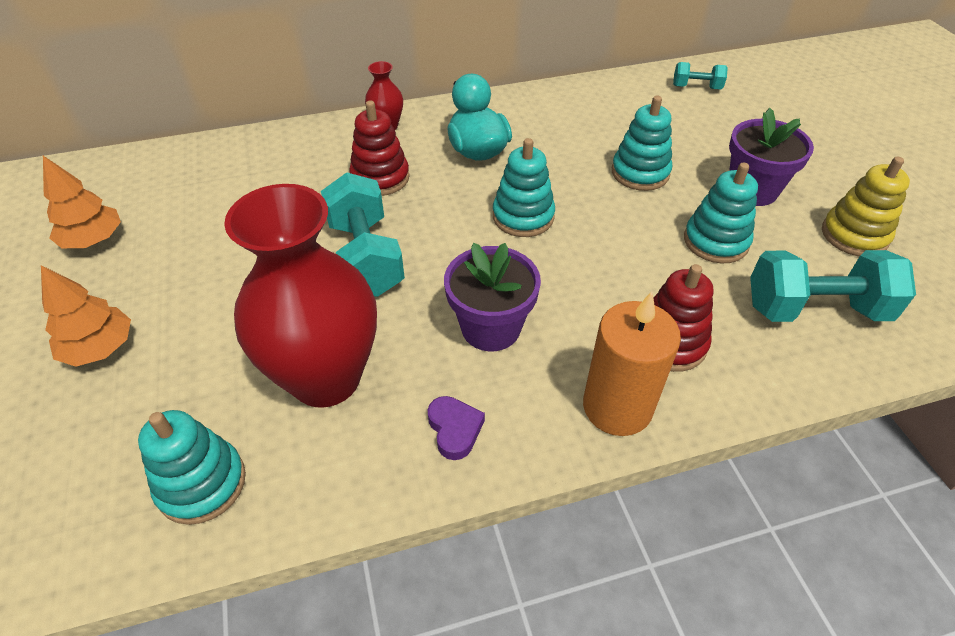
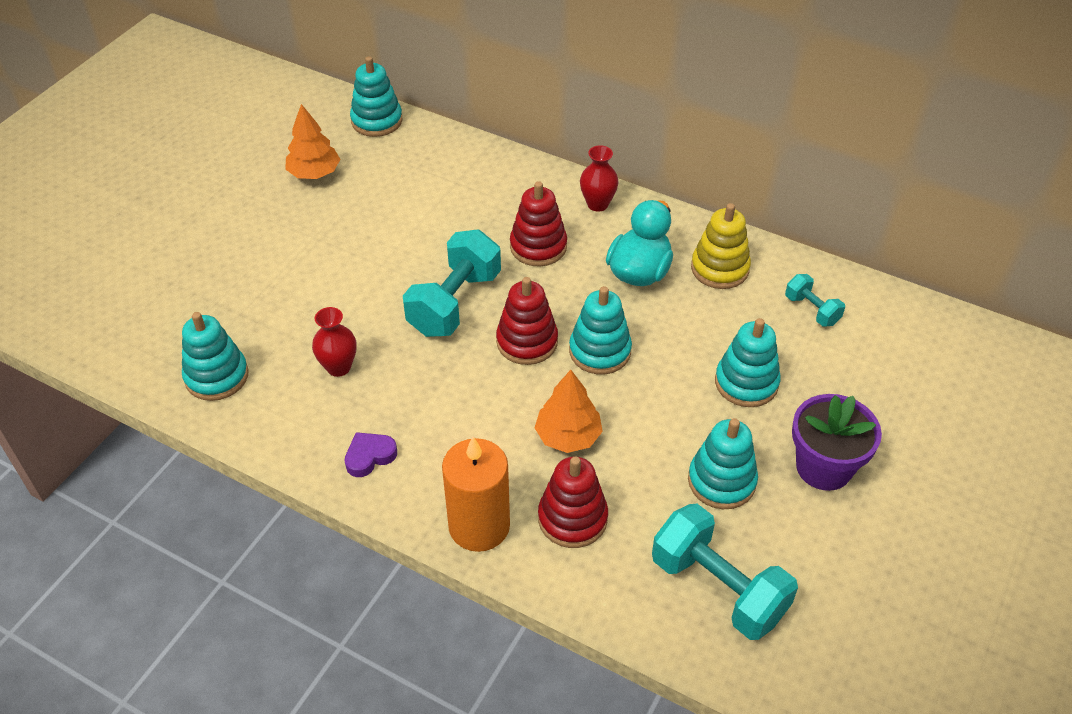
camera: 45 degrees right, 0 degrees up
orange tree [41,265,131,367] -> orange tree moved to [535,370,603,453]
red vase [224,184,377,408] -> red vase [312,307,357,377], size x0.43
purple heart [427,396,485,460] -> purple heart turned 150 degrees counterclockwise [345,432,397,477]
purple flower pot [444,243,541,351] -> none
turquoise dumbbell [673,62,728,89] -> turquoise dumbbell moved to [785,274,845,327]
yellow stacking toy [822,157,910,256] -> yellow stacking toy moved to [691,203,751,289]
none -> turquoise stacking toy [350,56,402,137]
none -> red stacking toy [496,277,558,365]

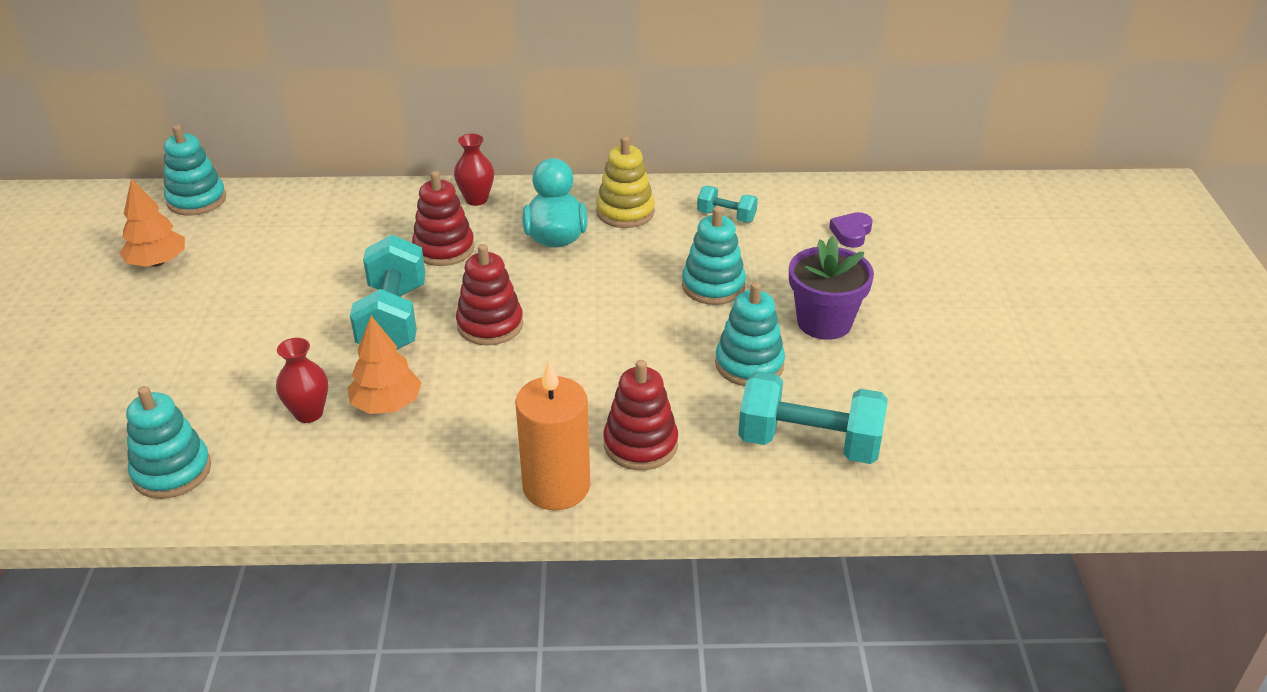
camera: 30 degrees left, 10 degrees down
purple heart [345,432,397,477] -> purple heart moved to [829,212,873,248]
orange tree [535,370,603,453] -> orange tree moved to [347,316,422,414]
turquoise stacking toy [569,286,632,374] -> none

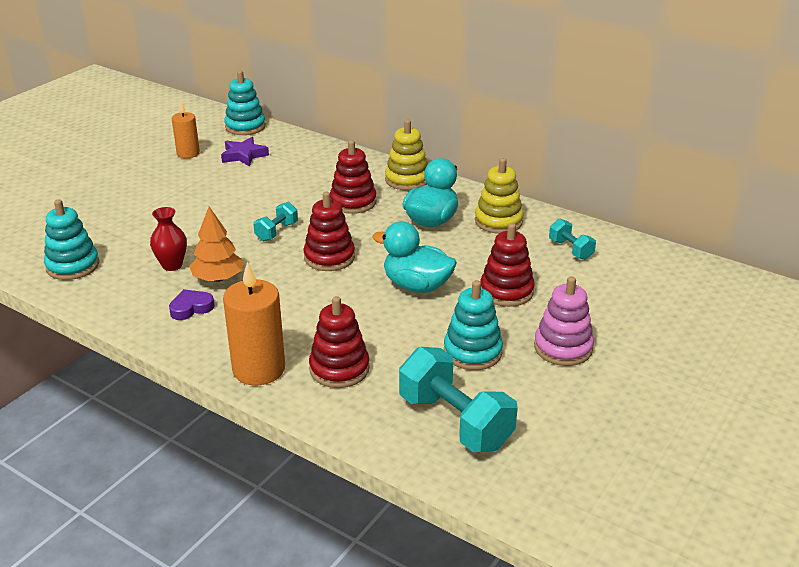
camera: 35 degrees right, 5 degrees down
orange tree [119,178,185,267] -> orange candle [171,102,200,158]
turquoise dumbbell [350,235,426,350] -> turquoise dumbbell [253,202,298,241], size x0.51
red vase [454,134,494,206] -> yellow stacking toy [385,120,428,190]
turquoise stacking toy [682,207,746,305] -> red stacking toy [480,223,535,307]
purple flower pot [789,236,874,340] -> pink stacking toy [534,276,594,366]
purple heart [829,212,873,248] -> purple heart moved to [169,289,215,320]
none -> purple star [221,137,269,166]
none -> turquoise duck [372,221,457,293]

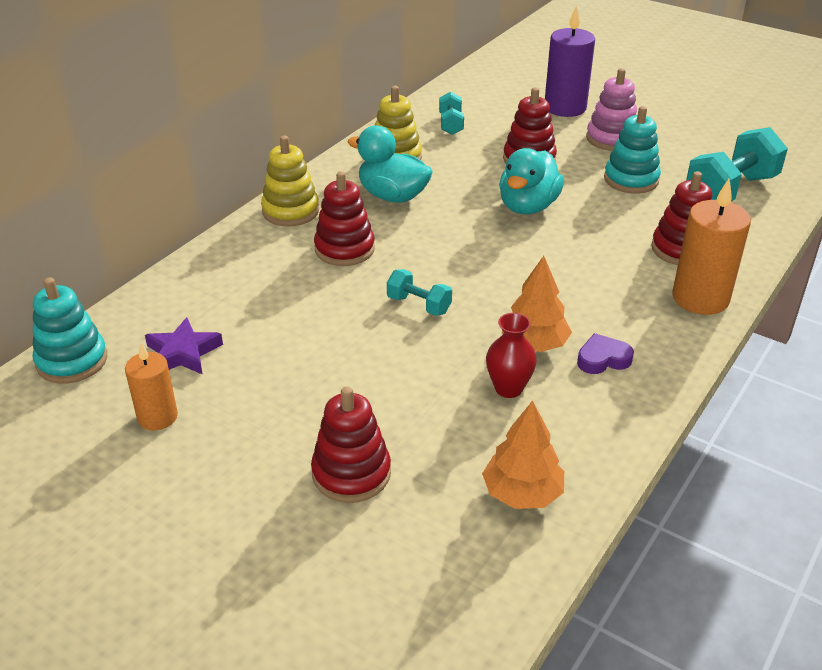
camera: 90 degrees left, 5 degrees up
turquoise stacking toy [44,199,99,280] -> orange tree [482,401,564,509]
purple heart [169,289,215,320] -> purple heart turned 105 degrees clockwise [577,333,634,374]
red stacking toy [303,192,355,271] -> red stacking toy moved to [311,386,391,503]
turquoise dumbbell [549,218,596,260] -> turquoise dumbbell turned 60 degrees counterclockwise [439,92,464,135]
none -> purple candle [545,5,595,117]

